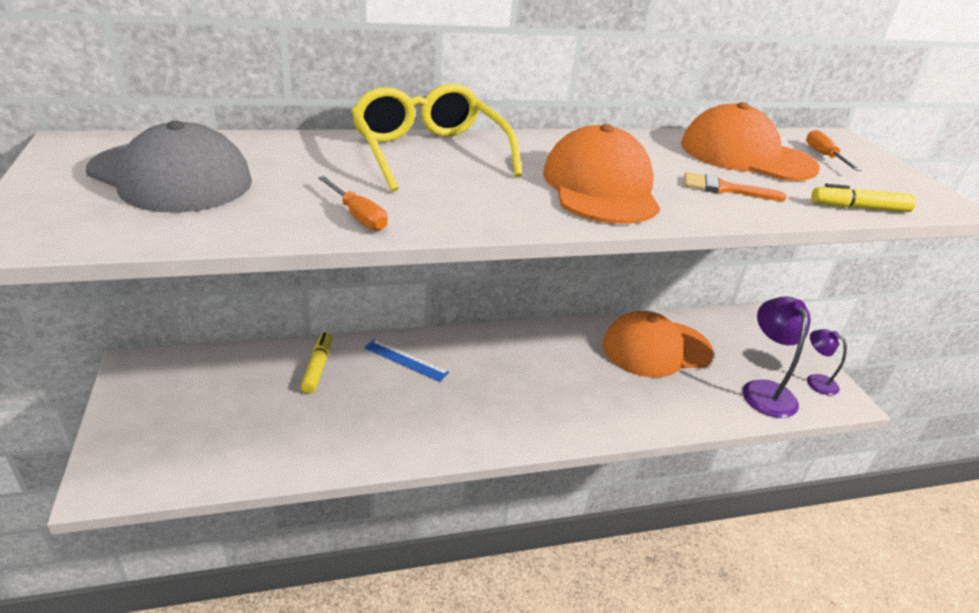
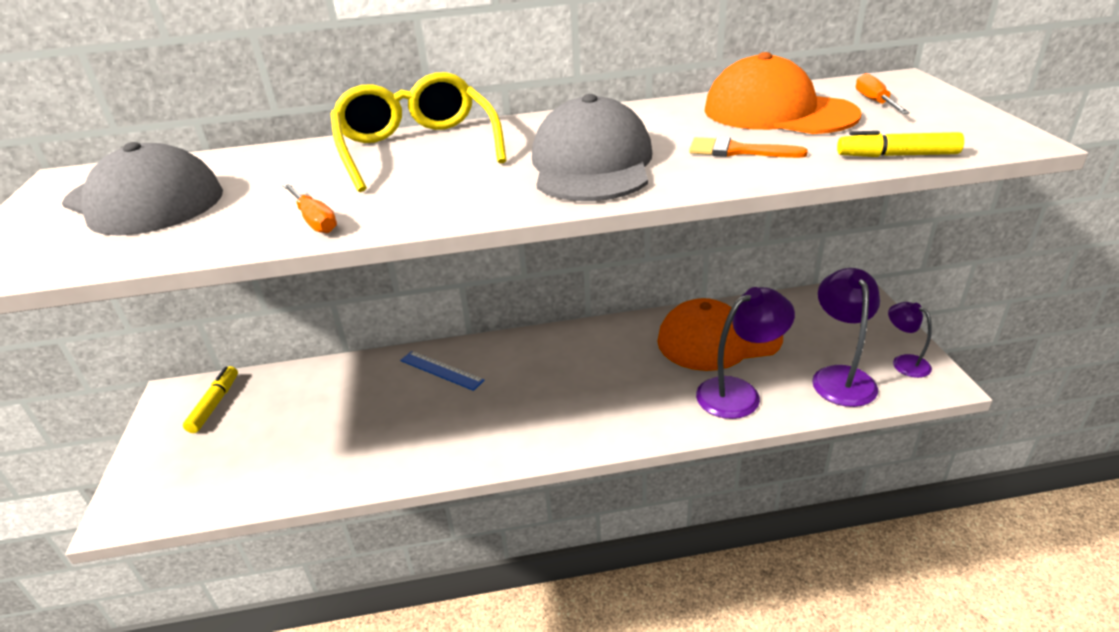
camera: 10 degrees right, 0 degrees up
yellow marker [300,332,332,394] -> yellow marker moved to [183,366,238,433]
orange cap [543,124,660,224] -> grey cap [532,94,652,201]
none -> purple lamp [696,287,795,419]

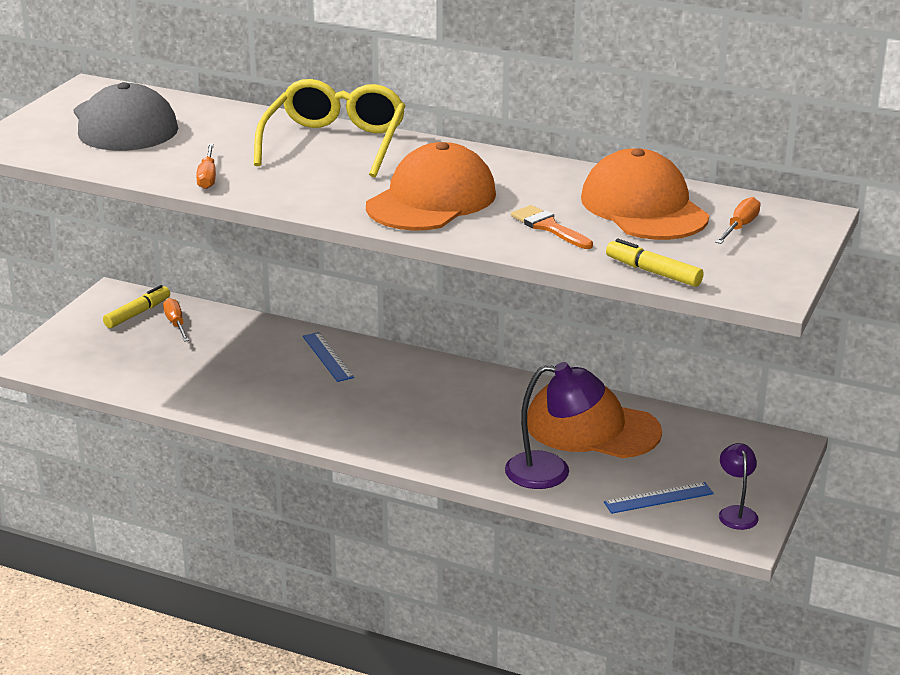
camera: 30 degrees right, 5 degrees down
grey cap [532,94,652,201] -> orange cap [366,142,496,231]
purple lamp [812,268,880,407] -> blue ruler [604,482,714,514]
none -> orange screwdriver [163,298,189,342]

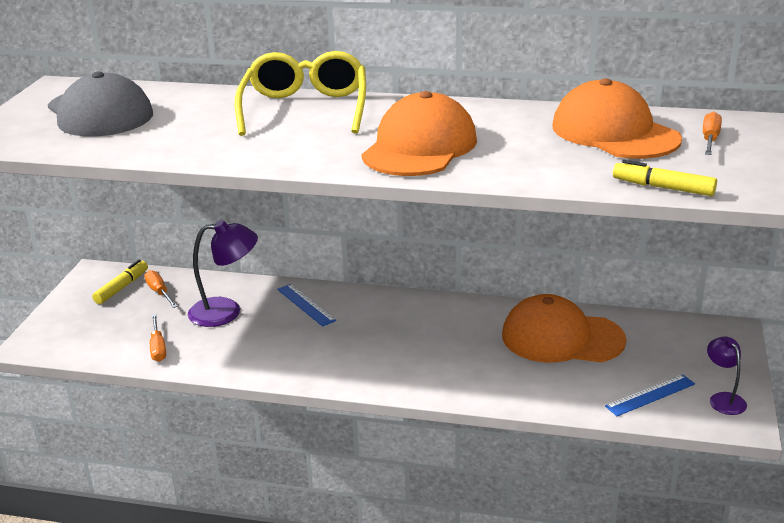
camera: 10 degrees left, 0 degrees up
orange screwdriver [196,143,216,189] -> orange screwdriver moved to [150,314,166,362]
purple lamp [505,362,605,489] -> purple lamp moved to [188,220,258,327]
orange brush [511,205,593,249] -> none

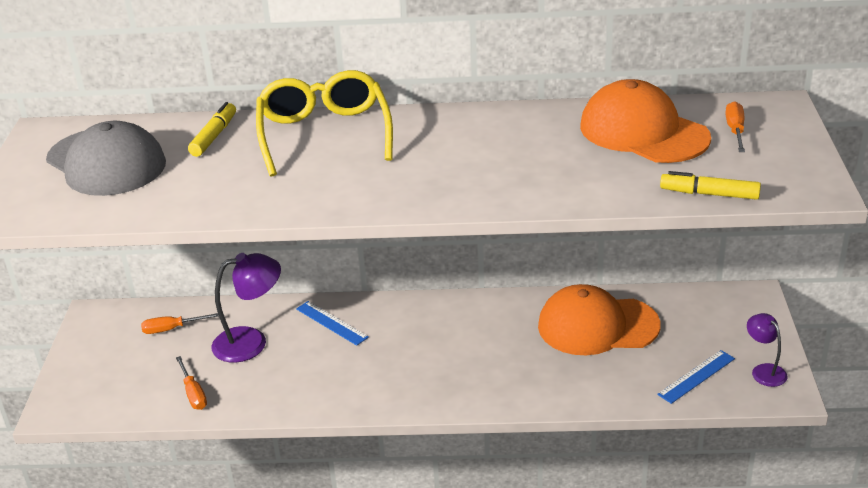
camera: 10 degrees left, 5 degrees up
yellow marker [92,260,148,304] -> yellow marker moved to [188,102,236,157]
orange screwdriver [144,270,178,308] -> orange screwdriver turned 60 degrees counterclockwise [141,313,219,334]
orange cap [361,91,477,176] -> none

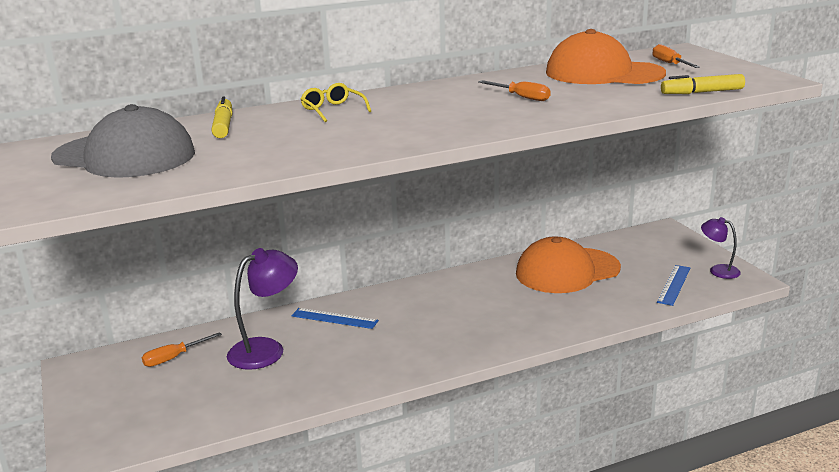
camera: 25 degrees left, 10 degrees down
orange screwdriver [176,356,207,410] -> orange screwdriver moved to [478,80,551,101]
yellow glasses [256,70,393,177] -> yellow glasses [301,83,371,122], size x0.46

